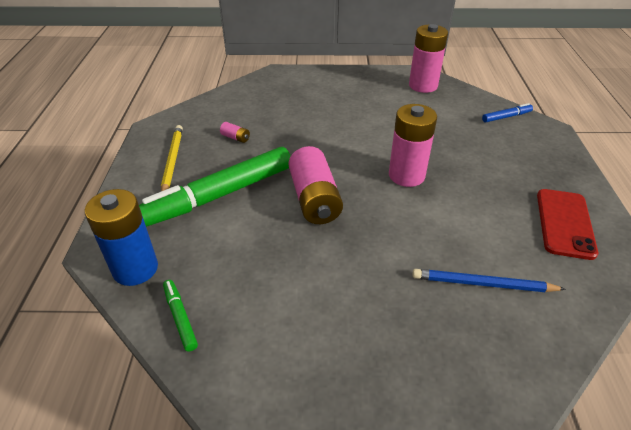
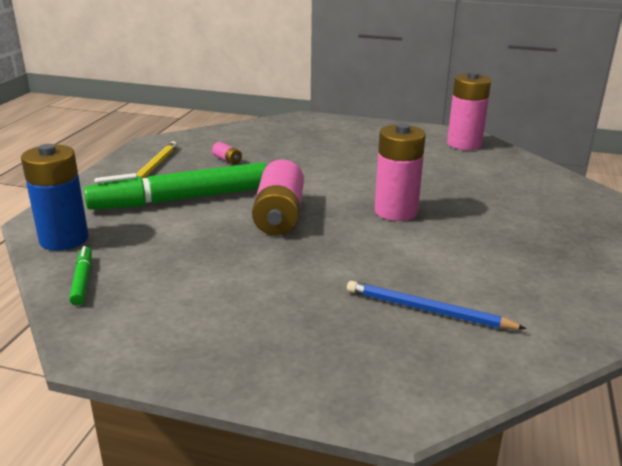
camera: 15 degrees right, 15 degrees down
blue marker [482,103,533,122] -> none
red phone [537,189,598,260] -> none

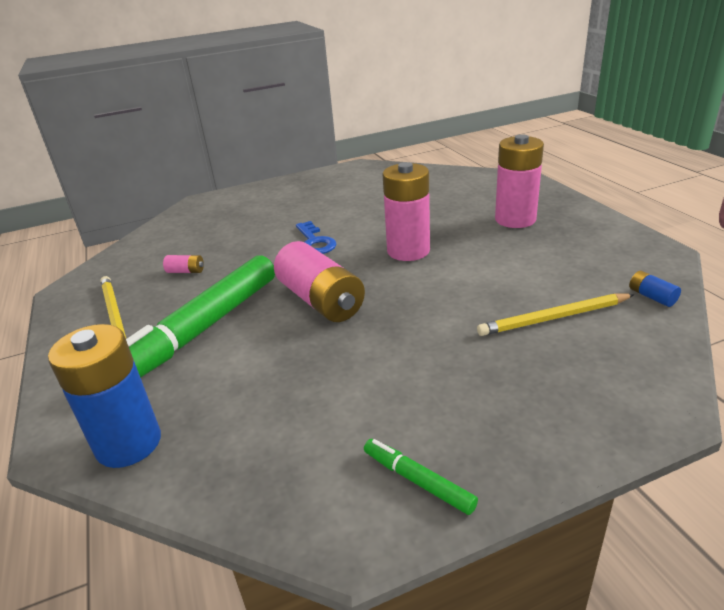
camera: 35 degrees left, 5 degrees up
green marker [69,246,92,306] -> green marker moved to [364,439,478,515]
blue pencil [347,281,527,330] -> yellow pencil [477,294,635,336]
pink battery [447,72,491,150] -> pink battery moved to [495,134,544,228]
none -> blue key [296,221,336,254]
none -> blue battery [629,271,681,307]

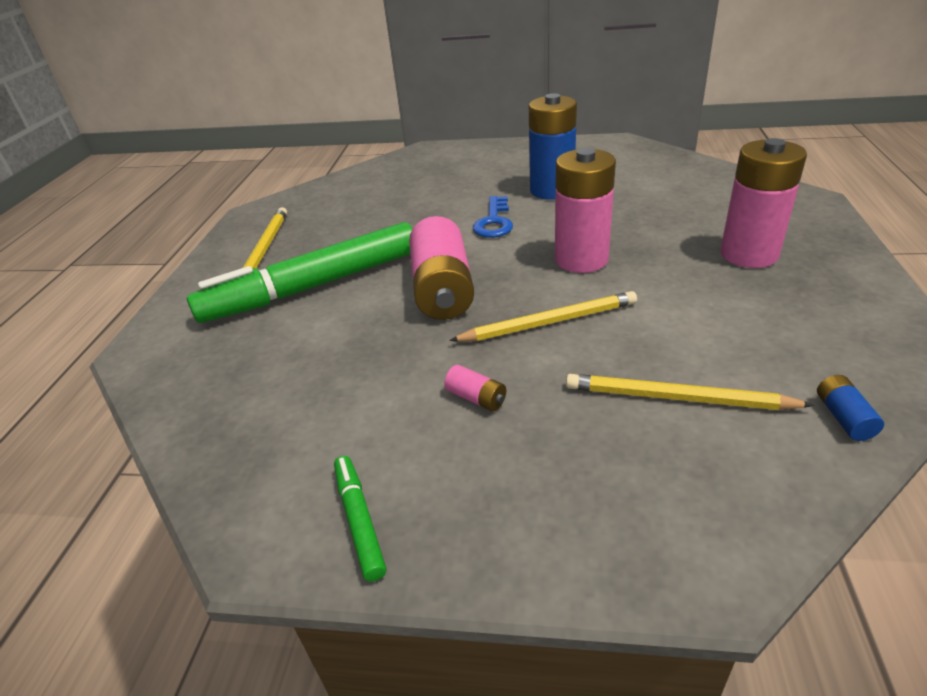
camera: 30 degrees right, 5 degrees up
blue battery [48,324,161,468] -> blue battery moved to [529,93,577,200]
pink battery [163,255,204,273] -> pink battery moved to [444,365,506,412]
none -> yellow pencil [449,291,637,342]

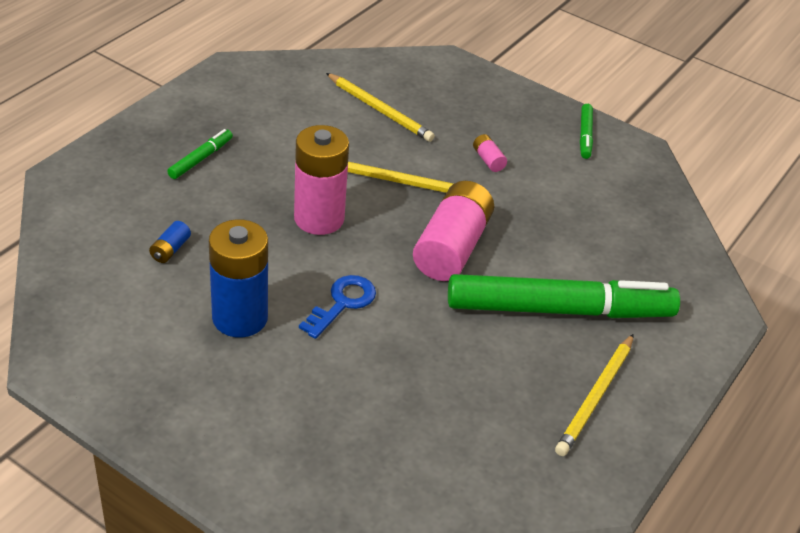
camera: 160 degrees left, 5 degrees up
pink battery [720,138,807,268] -> green marker [167,129,233,179]
blue battery [817,375,884,441] -> blue battery moved to [149,221,191,263]

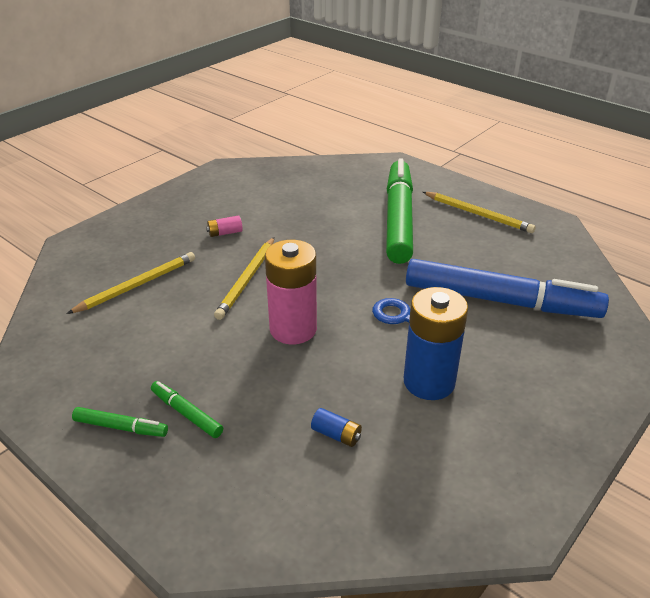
camera: 80 degrees left, 5 degrees down
pink battery [413,181,494,281] -> none
green marker [580,104,593,159] -> green marker moved to [72,407,168,437]
none -> blue marker [406,259,609,318]

